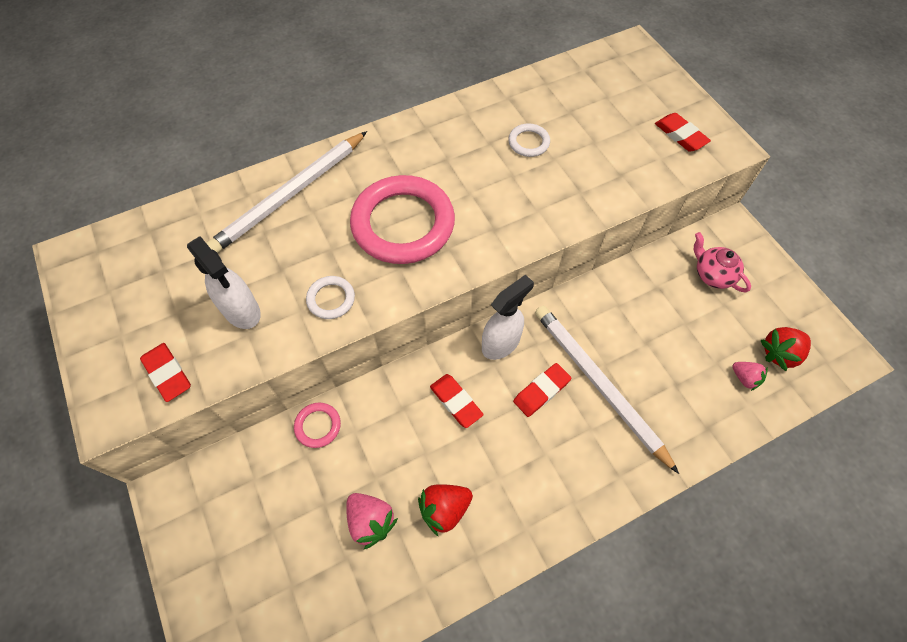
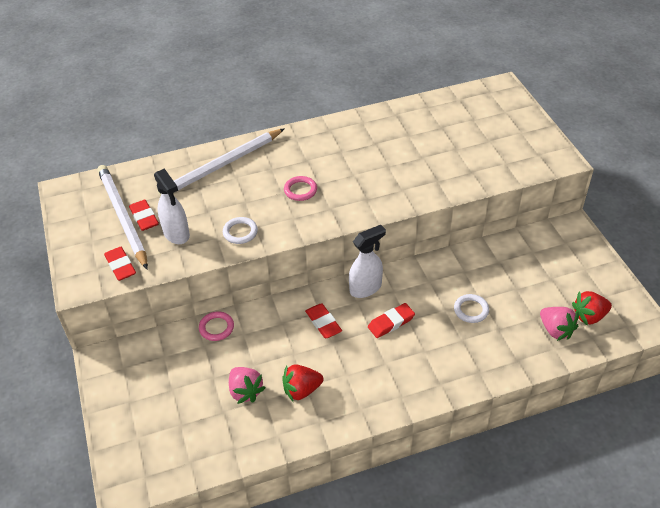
camera: 10 degrees right, 15 degrees down
pink ring [350,175,455,264] -> pink ring [284,176,317,201], size x0.44
white ring [508,123,550,157] -> white ring moved to [454,294,489,323]
white pencil [535,306,679,474] -> white pencil moved to [97,165,148,270]
red eraser [655,113,711,152] -> red eraser moved to [129,200,159,231]
pink teapot [694,232,751,292] -> none
pink strawberry [732,362,768,391] -> pink strawberry [540,307,578,341], size x1.55

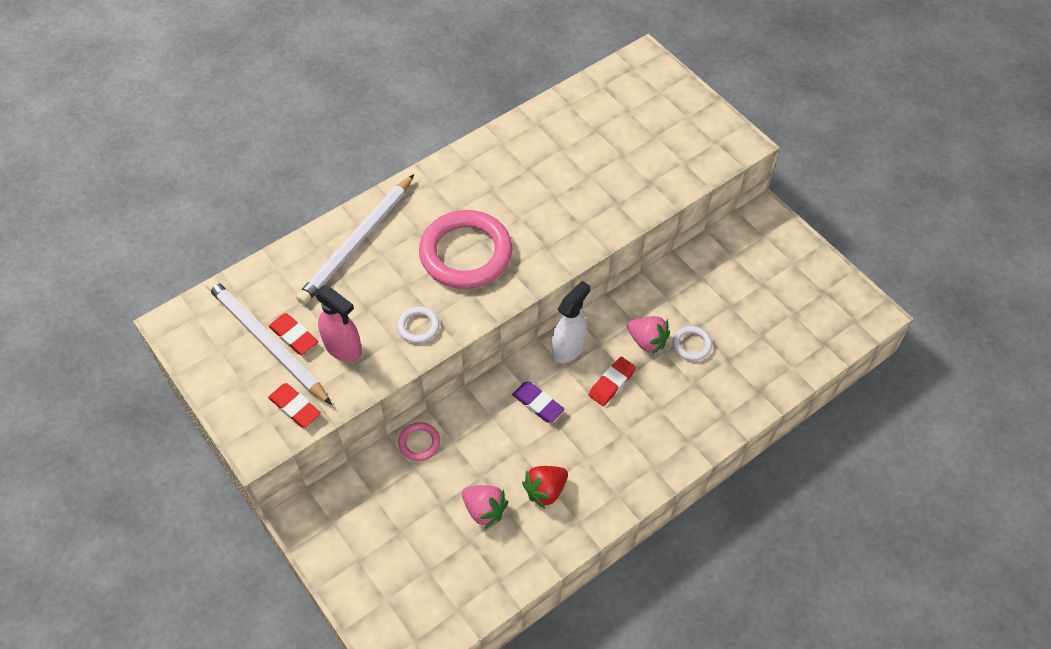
camera: 20 degrees left, 10 degrees up
white spray bottle [154,168,190,244] -> pink spray bottle [315,285,362,362]
pink ring [284,176,317,201] -> pink ring [419,210,512,289], size x2.29
red eraser [305,303,342,338] -> purple eraser [512,382,565,423]
pink strawberry [540,307,578,341] -> pink strawberry moved to [627,316,670,355]
red strawberry [572,291,612,326] -> none

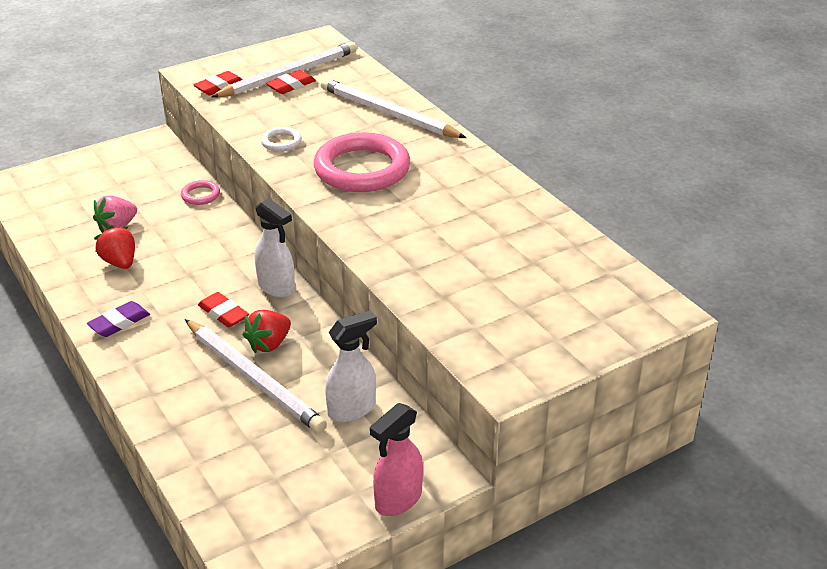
camera: 95 degrees right, 20 degrees down
pink spray bottle [315,285,362,362] -> pink spray bottle moved to [370,403,423,516]
purple eraser [512,382,565,423] -> purple eraser moved to [87,301,150,337]
pink strawberry [627,316,670,355] -> red strawberry [243,310,291,353]
white ring [672,326,712,361] -> white pencil [185,319,327,433]
none -> white spray bottle [325,311,377,422]

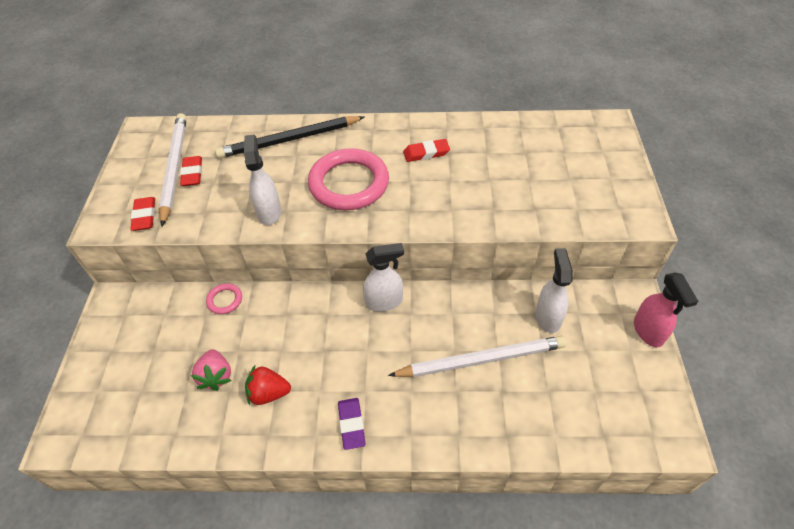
camera: 55 degrees left, 15 degrees up
red eraser [198,292,249,328] -> red eraser moved to [403,139,450,162]
red strawberry [243,310,291,353] -> none
white ring [261,127,302,152] -> white spray bottle [244,135,281,225]
white pencil [321,78,466,138] -> black pencil [215,116,364,158]

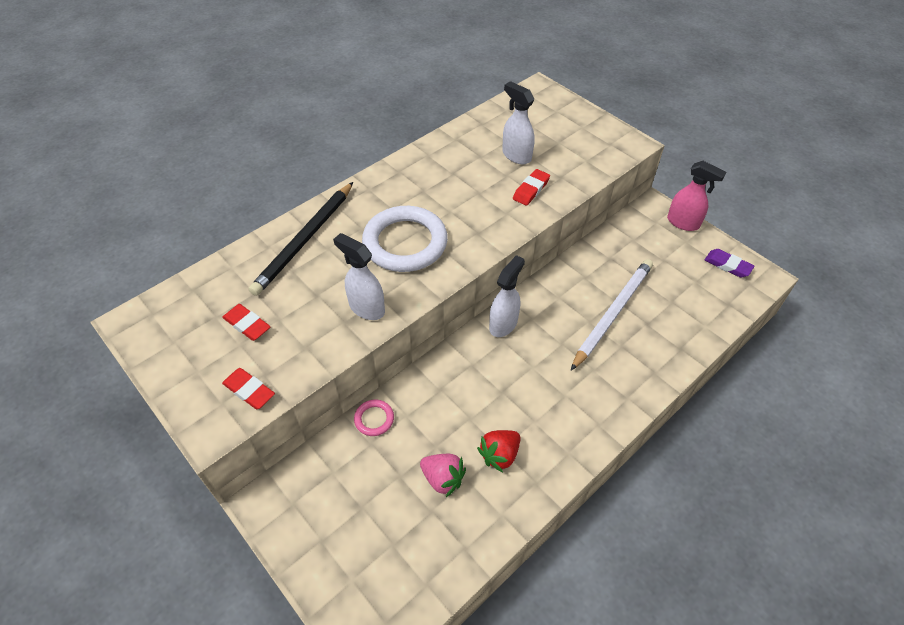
camera: 45 degrees left, 0 degrees up
white pencil [159,113,187,226] -> none
pink ring [308,148,389,210] -> white ring [362,206,448,272]
purple eraser [338,398,366,450] -> purple eraser moved to [705,249,755,278]
red eraser [403,139,450,162] -> red eraser moved to [513,169,550,206]
white spray bottle [536,248,573,333] -> white spray bottle moved to [502,81,535,164]

